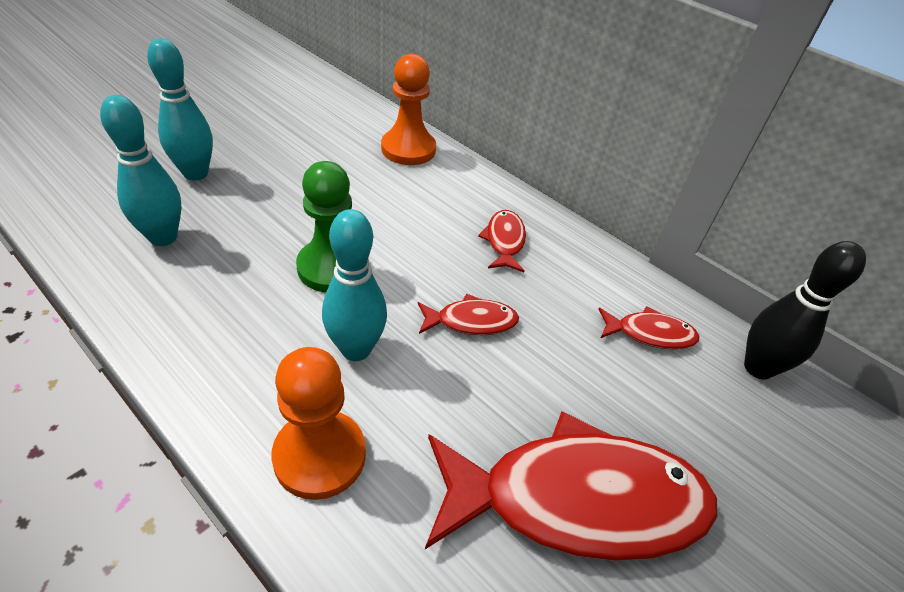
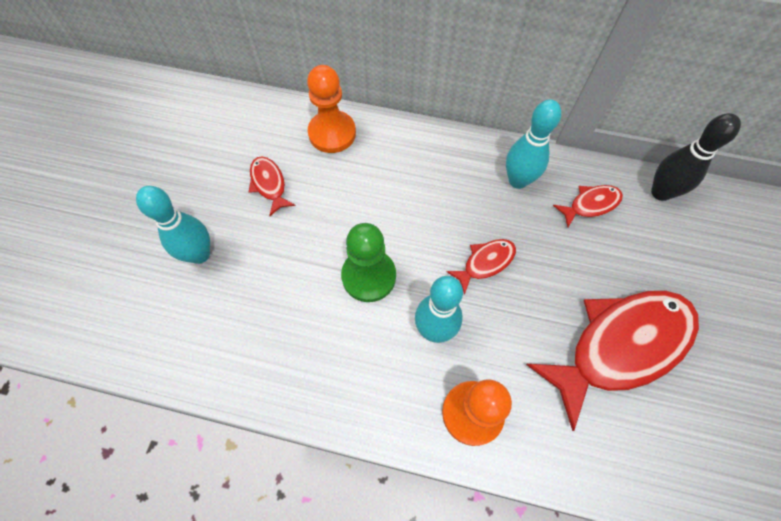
camera: 25 degrees left, 20 degrees up
turquoise bowling pin [100,95,182,246] -> turquoise bowling pin moved to [506,99,561,189]
red fish [478,210,526,272] -> red fish moved to [249,156,296,216]

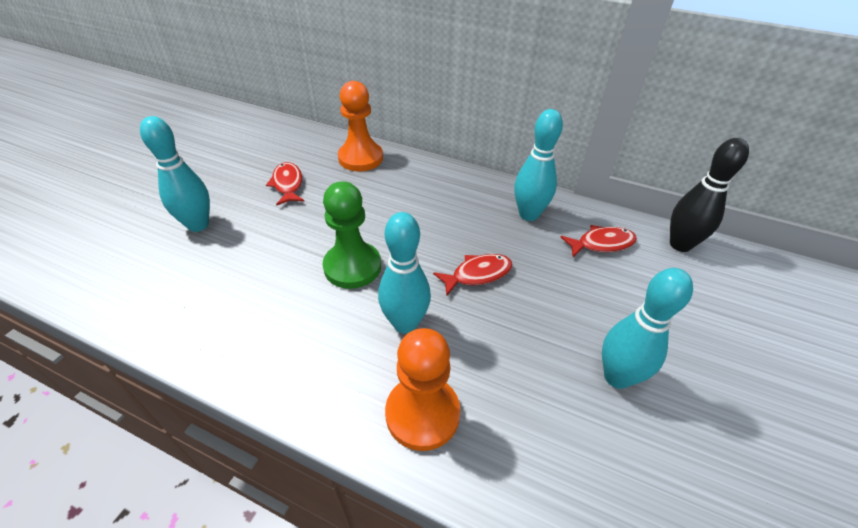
camera: 10 degrees right, 20 degrees down
red fish [526,290,699,431] -> turquoise bowling pin [602,268,693,389]

